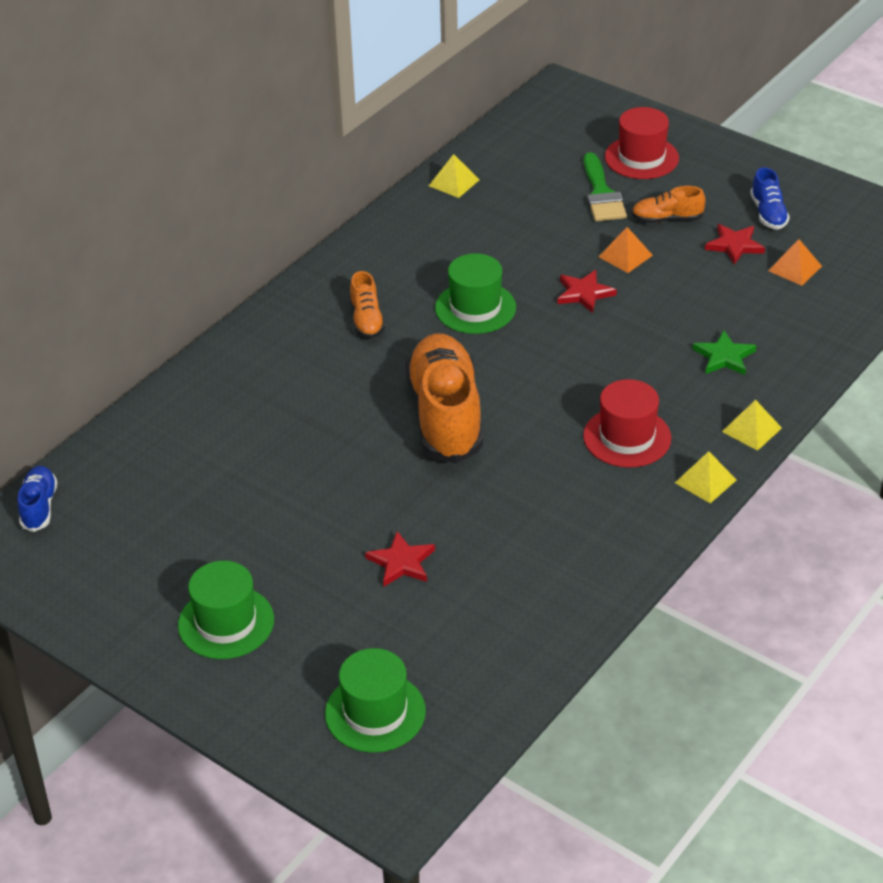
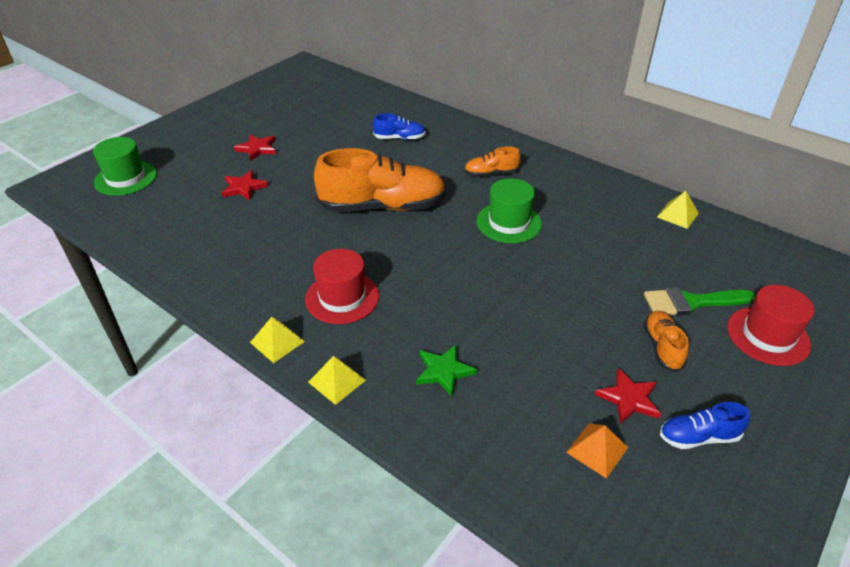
camera: 90 degrees right, 0 degrees up
blue shoe [18,466,57,532] -> blue shoe moved to [373,113,426,140]
green hat [178,561,274,659] -> none
red star [557,270,617,313] -> red star moved to [234,134,276,161]
orange pyramid [599,227,653,273] -> none

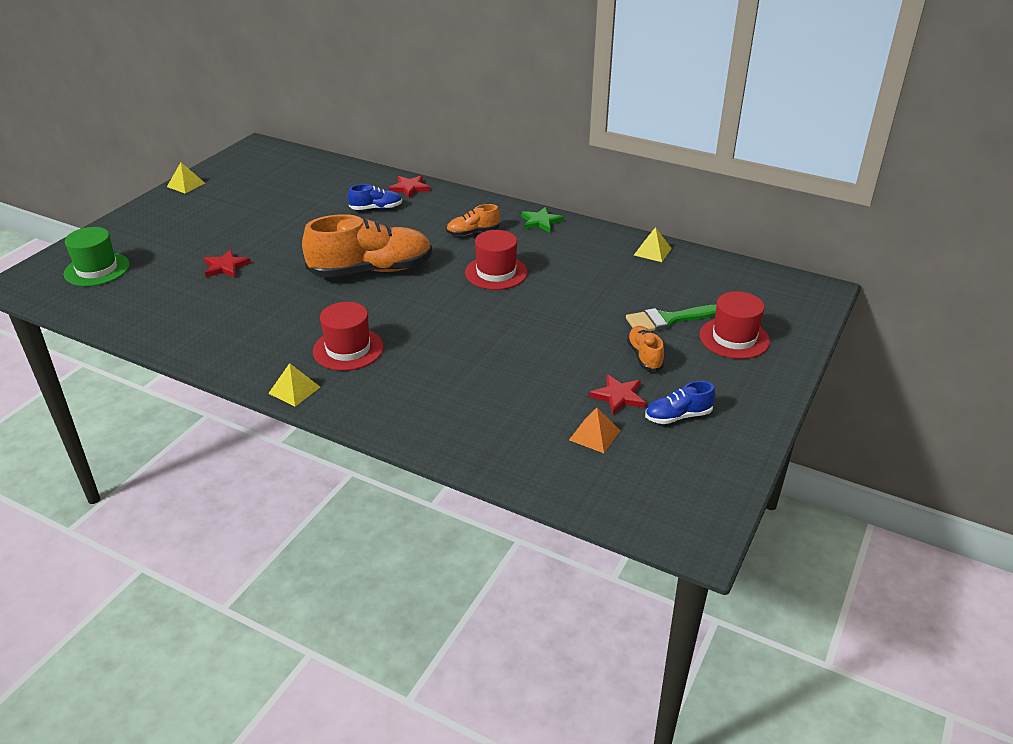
camera: 10 degrees left, 5 degrees down
red star [234,134,276,161] -> red star moved to [389,175,430,198]
yellow pyramid [308,356,366,405] -> yellow pyramid moved to [167,162,205,194]
green star [416,345,477,397] -> green star moved to [521,207,564,233]
green hat [477,178,542,243] -> red hat [465,230,528,290]

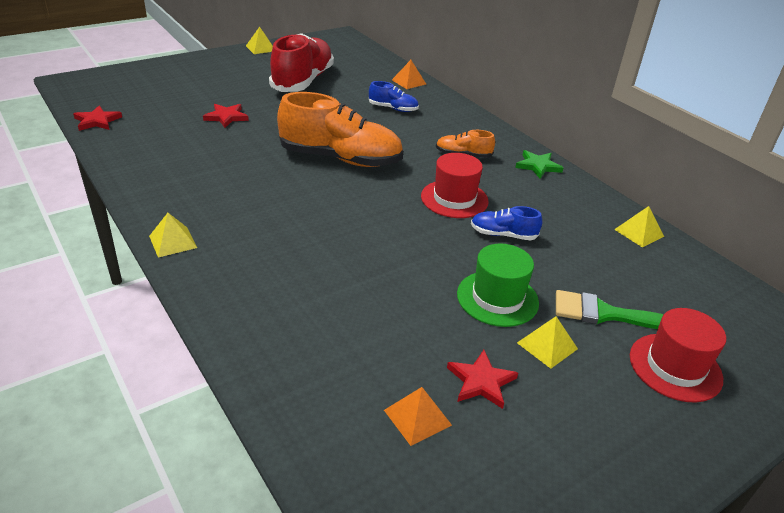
camera: 25 degrees right, 0 degrees up
green hat [64,227,130,286] -> green hat moved to [457,243,539,327]
red hat [313,302,384,371] -> none
red star [389,175,430,198] -> red star moved to [73,105,122,131]
orange shoe [627,326,665,372] -> yellow pyramid [517,316,578,369]
blue shoe [645,381,716,424] -> blue shoe moved to [471,206,542,240]
none -> red shoe [269,33,334,92]
none -> orange pyramid [392,60,426,89]

